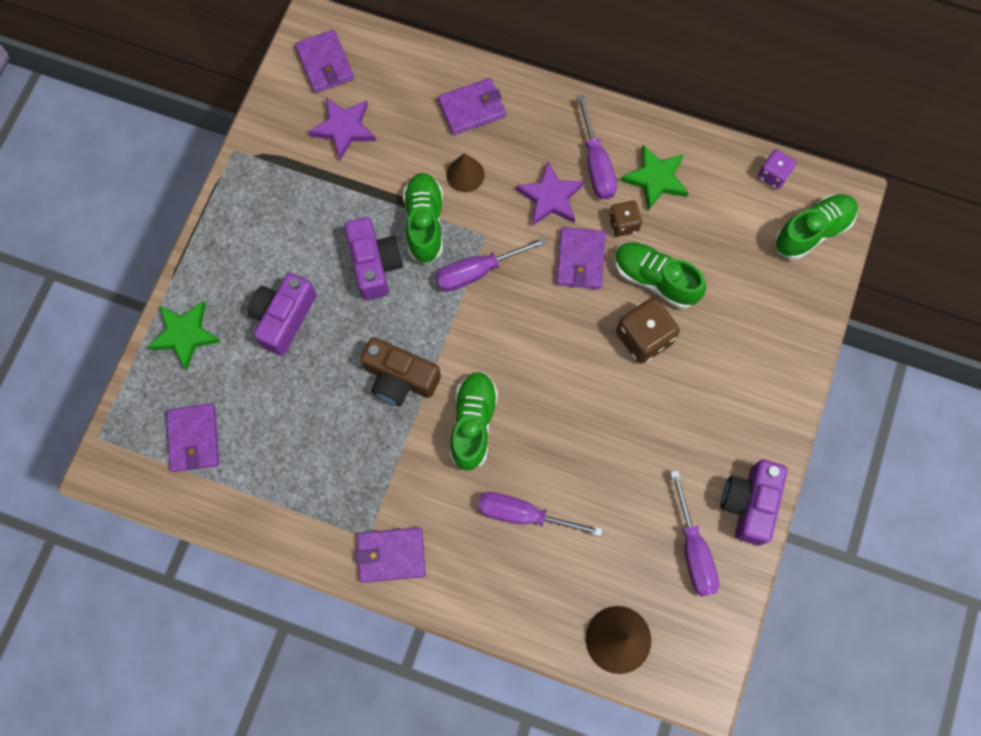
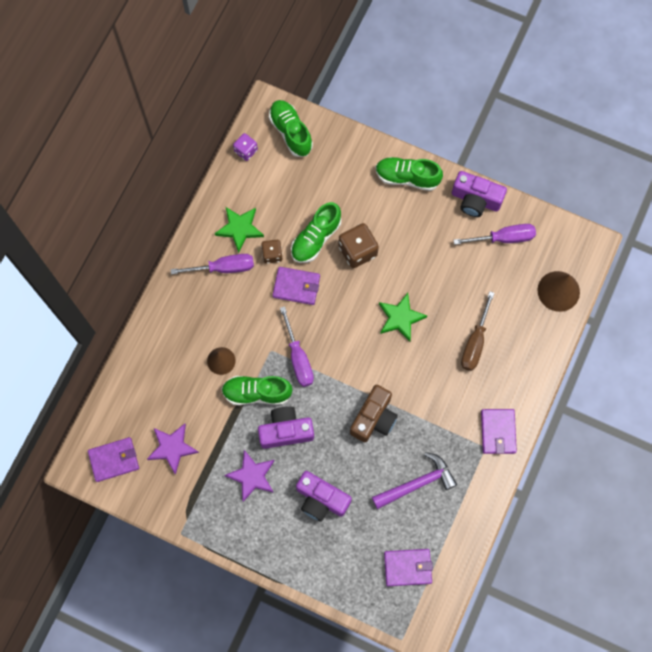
camera: 85 degrees left, 0 degrees up
green star [147,301,221,371] -> green star moved to [379,293,427,342]
purple wallet [438,78,506,135] -> none
green shoe [450,372,498,471] -> green shoe moved to [375,157,443,191]
purple screwdriver [478,492,603,537] -> brown screwdriver [461,291,494,371]
purple star [516,162,584,226] -> purple star moved to [225,450,275,502]
none -> purple hammer [372,452,457,509]

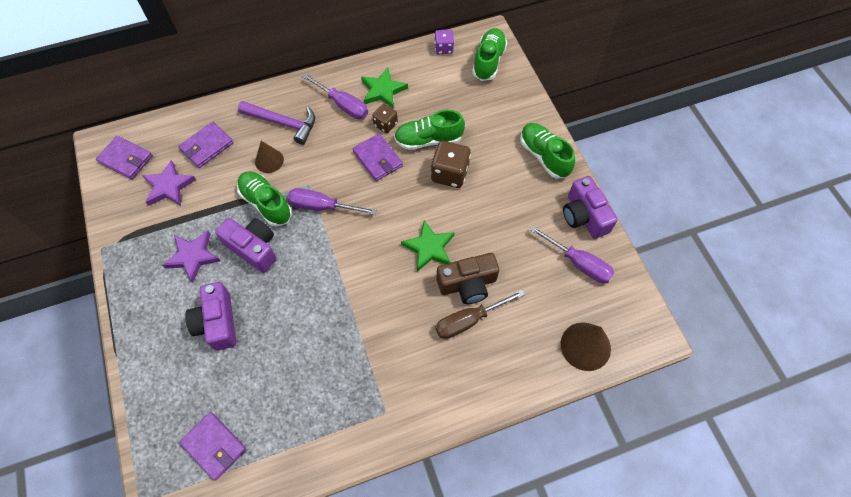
camera: 45 degrees right, 10 degrees down
purple screwdriver [280,306,314,387] -> purple screwdriver turned 75 degrees clockwise [288,188,376,215]
brown camera [350,385,398,442] -> brown camera moved to [437,253,500,304]
purple hammer [372,452,457,509] -> purple hammer moved to [238,101,315,145]
purple wallet [481,409,517,454] -> purple wallet moved to [178,122,234,168]

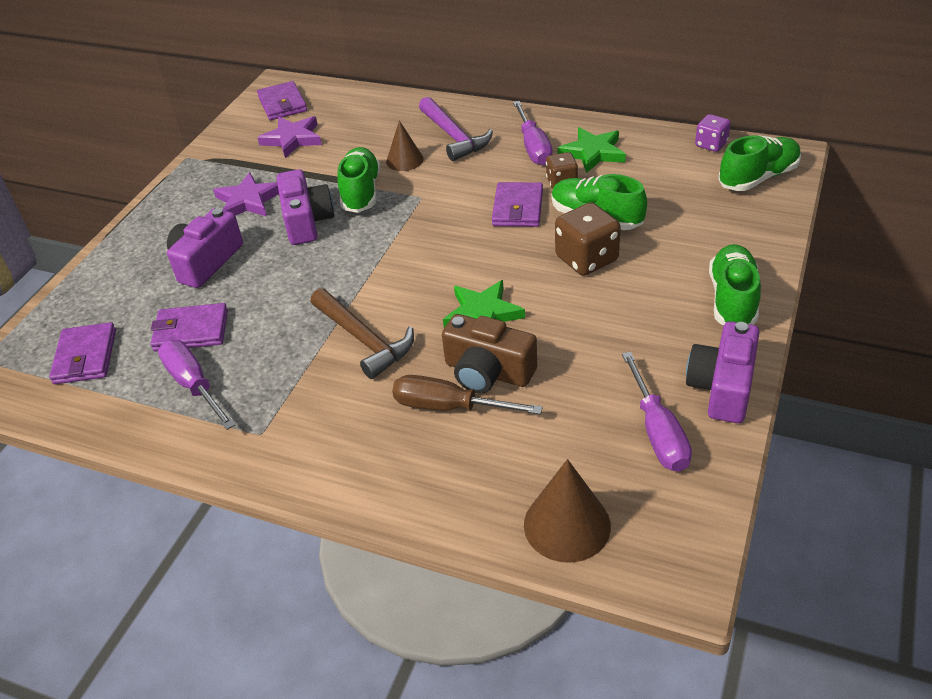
camera: 45 degrees right, 20 degrees down
purple wallet [178,122,234,168] -> purple wallet moved to [151,303,228,352]
purple screwdriver [288,188,376,215] -> purple screwdriver moved to [158,340,235,430]
none -> brown hammer [310,288,414,379]

